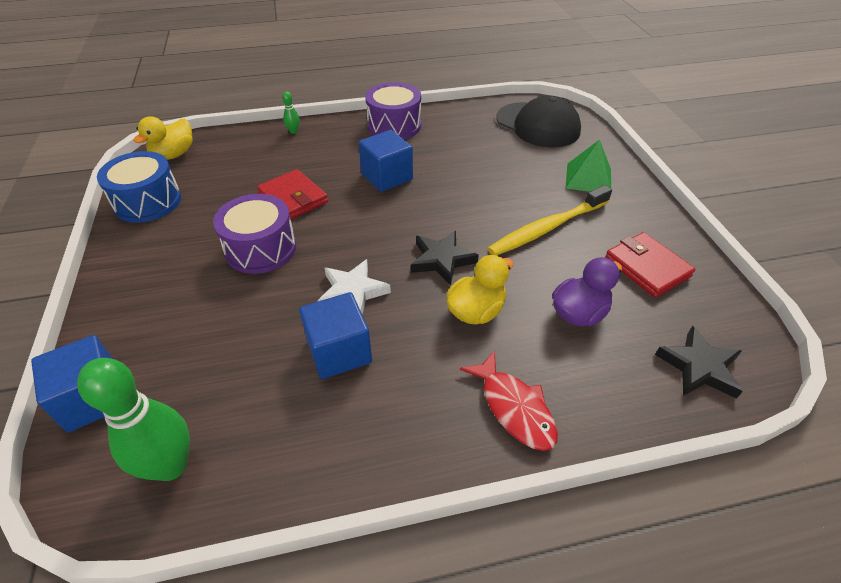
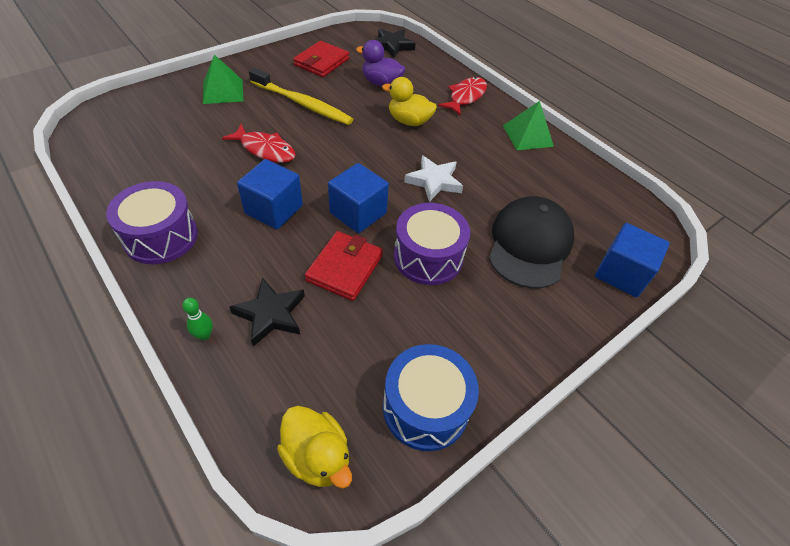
camera: 120 degrees left, 5 degrees up
green bowling pin [77,358,190,481] -> none
yellow duck [134,116,192,160] -> yellow duck turned 45 degrees clockwise [277,406,352,488]
blue cube [299,292,372,379] -> blue cube moved to [328,163,389,233]
black star [411,231,479,285] -> black star moved to [229,277,305,346]
black cap [496,95,581,148] -> black cap moved to [489,196,574,288]
none -> red fish [222,124,296,163]
none -> green pyramid [503,101,554,150]

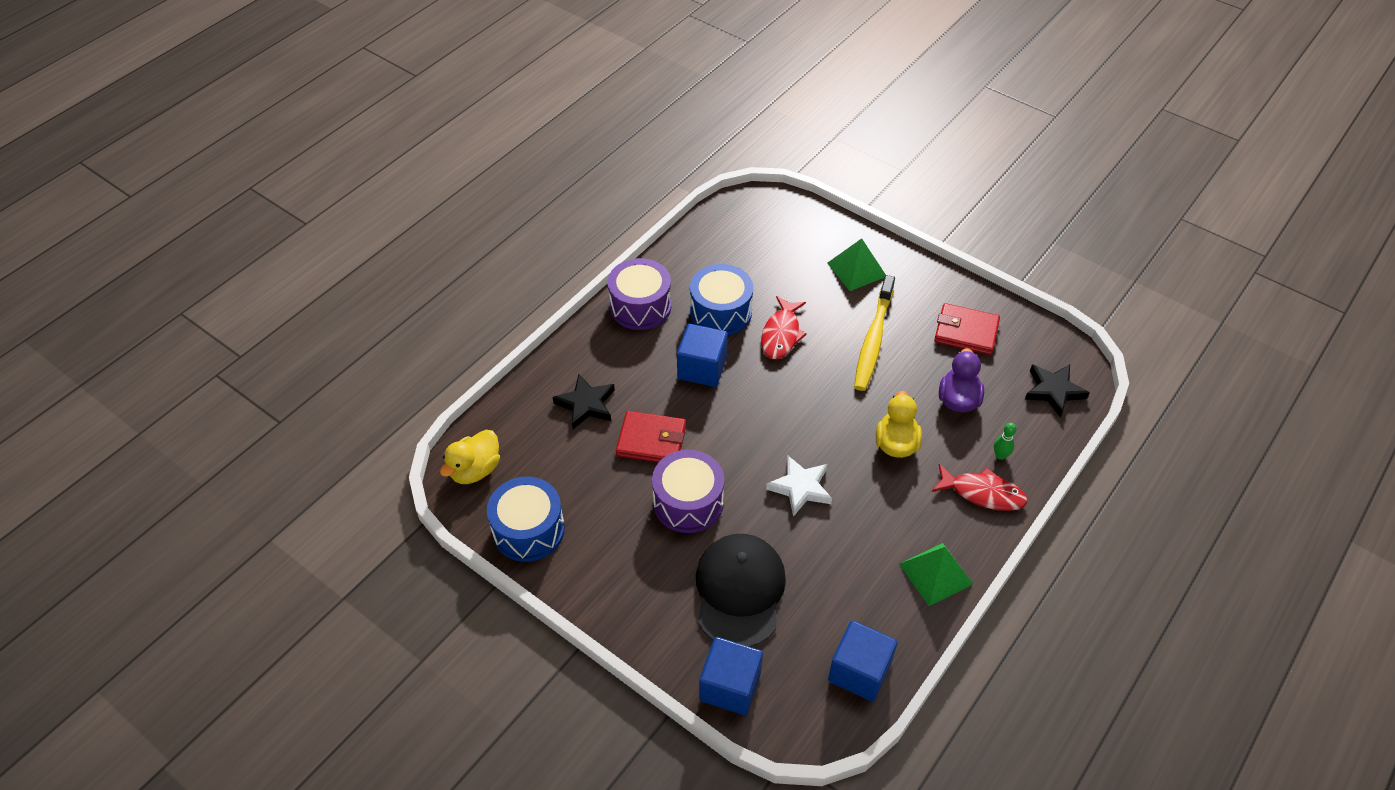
camera: 80 degrees right, 0 degrees up
green bowling pin [182,298,213,340] -> green bowling pin moved to [994,423,1016,460]
blue cube [328,163,389,233] -> blue cube moved to [828,620,898,702]
black cap [489,196,574,288] -> black cap turned 90 degrees counterclockwise [696,534,786,647]
none -> blue drum [690,264,753,335]

